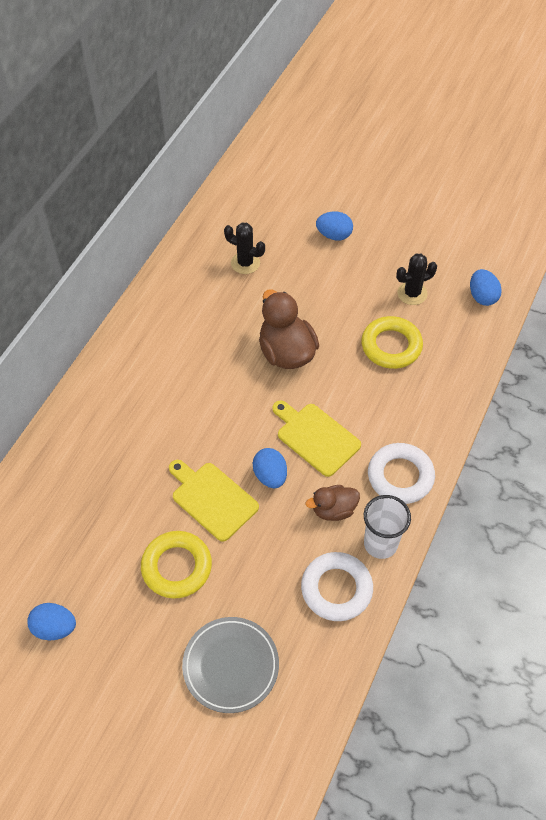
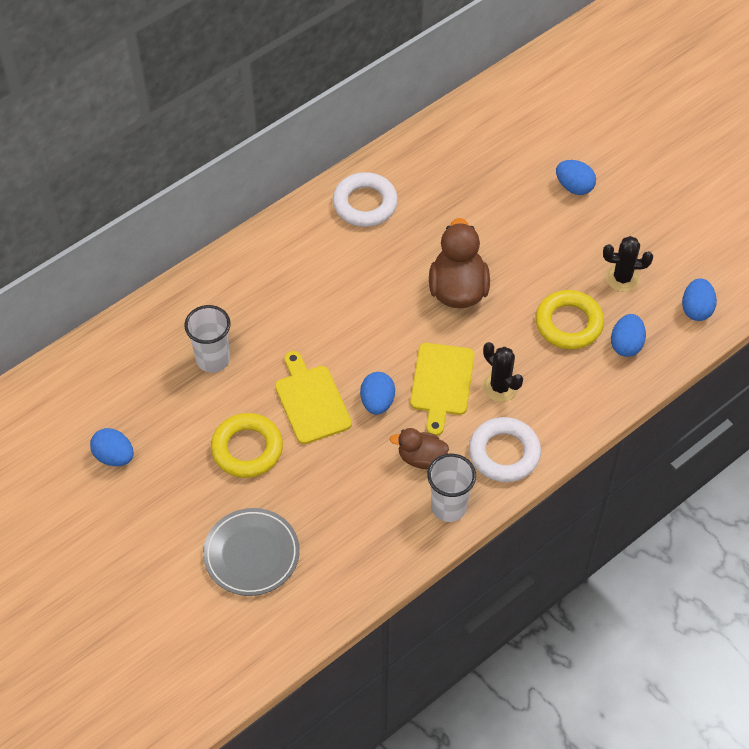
camera: 25 degrees right, 0 degrees up
black cactus [224,223,265,274] -> black cactus moved to [482,342,523,402]
yellow cutting board [272,400,361,477] -> yellow cutting board turned 150 degrees counterclockwise [410,343,475,436]
white ring [301,552,373,621] -> white ring moved to [333,172,398,227]
none -> white cup [184,305,231,373]
none -> blue egg [611,314,646,357]

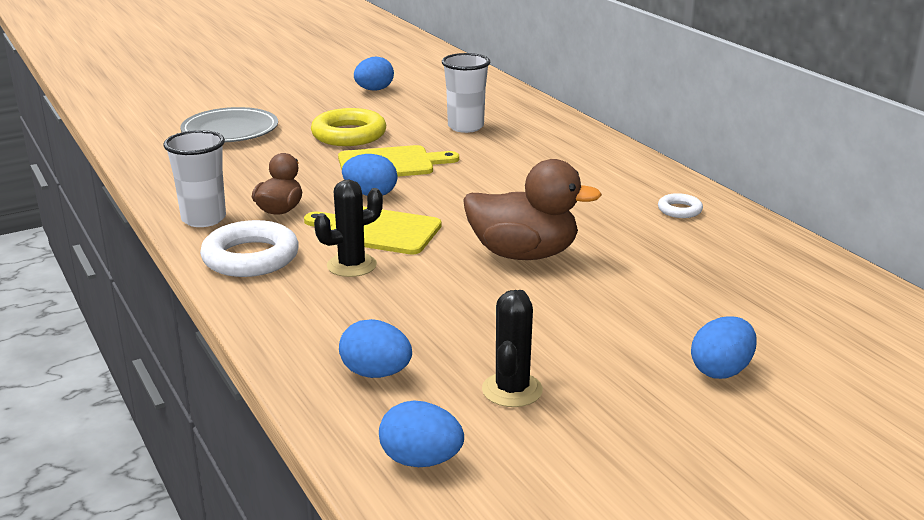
camera: 100 degrees right, 30 degrees down
white ring [333,172,398,227] -> white ring [658,193,703,218], size x0.50
yellow ring [536,290,604,349] -> none

